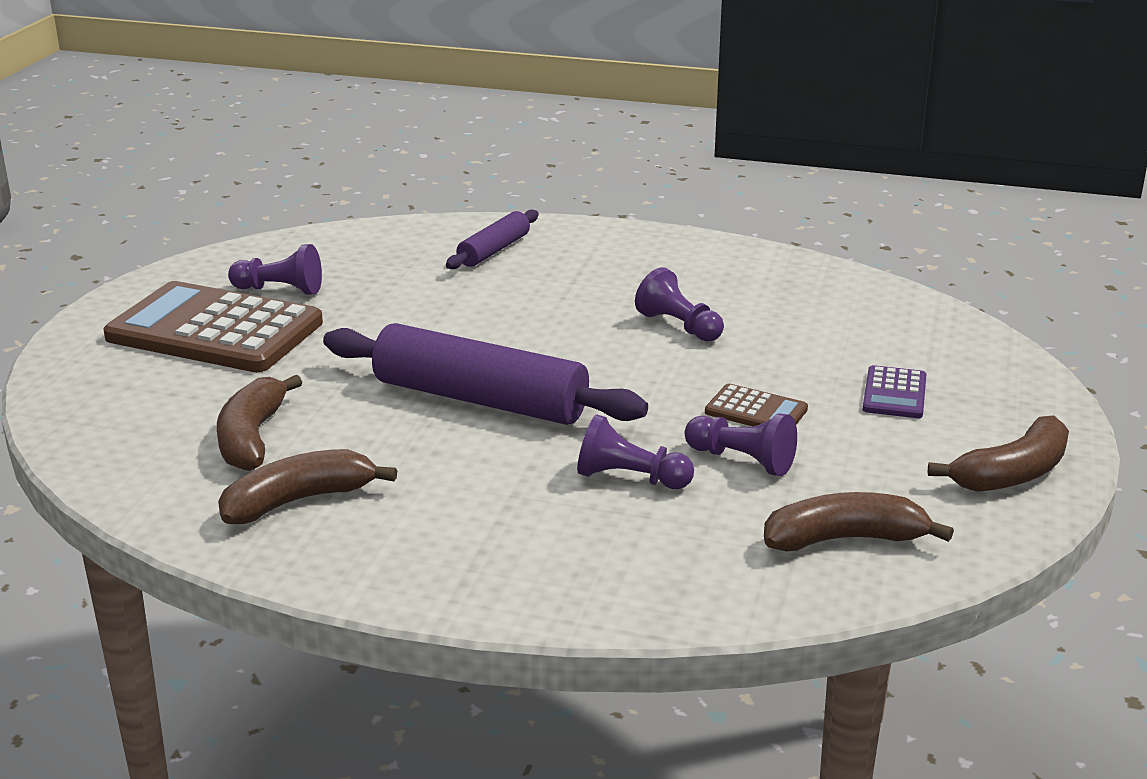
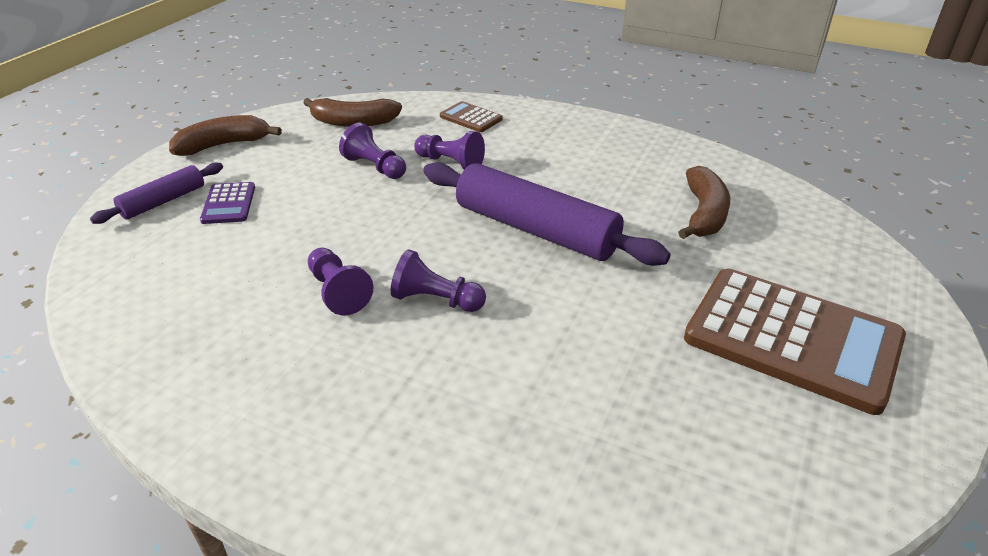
camera: 170 degrees left, 10 degrees up
brown banana [218,449,397,524] -> none
purple pawn [228,244,322,295] -> purple pawn moved to [391,249,486,312]
purple rolling pin [446,210,539,269] -> purple rolling pin moved to [90,162,223,224]
brown calculator [705,384,808,426] -> brown calculator moved to [440,101,503,132]
purple calculator [862,365,926,418] -> purple calculator turned 150 degrees clockwise [200,182,255,224]

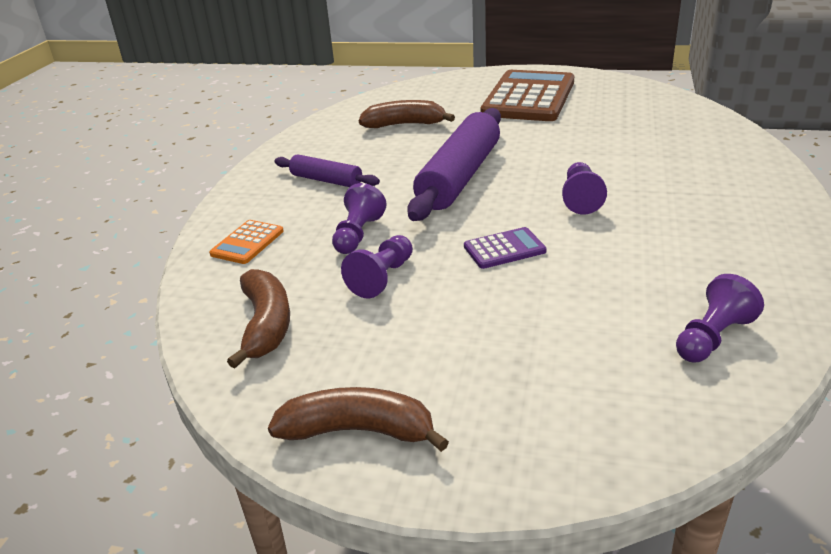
camera: 100 degrees left, 5 degrees down
purple rolling pin [90,162,223,224] -> purple rolling pin moved to [274,154,380,187]
brown banana [169,115,282,156] -> brown banana turned 135 degrees clockwise [268,387,449,452]
purple calculator [200,182,255,224] -> purple calculator moved to [464,227,547,269]
purple pawn [308,248,373,315] -> purple pawn moved to [676,274,764,362]
brown calculator [440,101,503,132] -> orange calculator [209,220,284,264]

